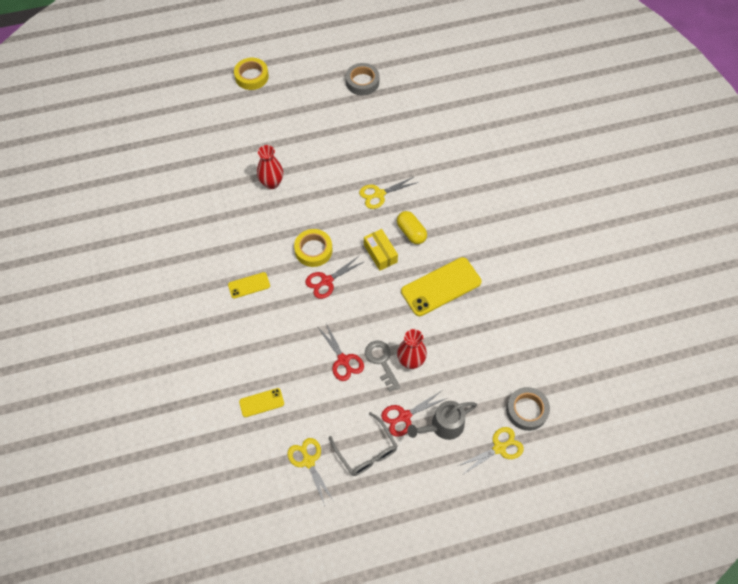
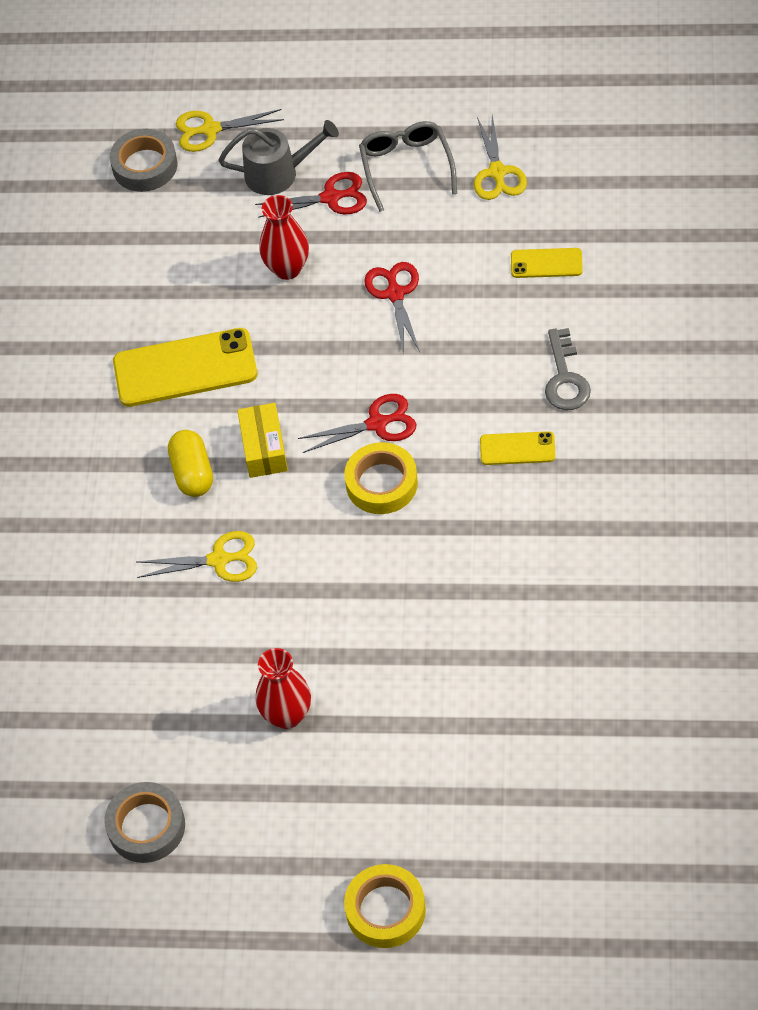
camera: 155 degrees left, 5 degrees down
red vase [257,145,283,189] -> red vase moved to [256,648,311,729]
grey key [365,341,401,392] -> grey key moved to [545,328,591,410]

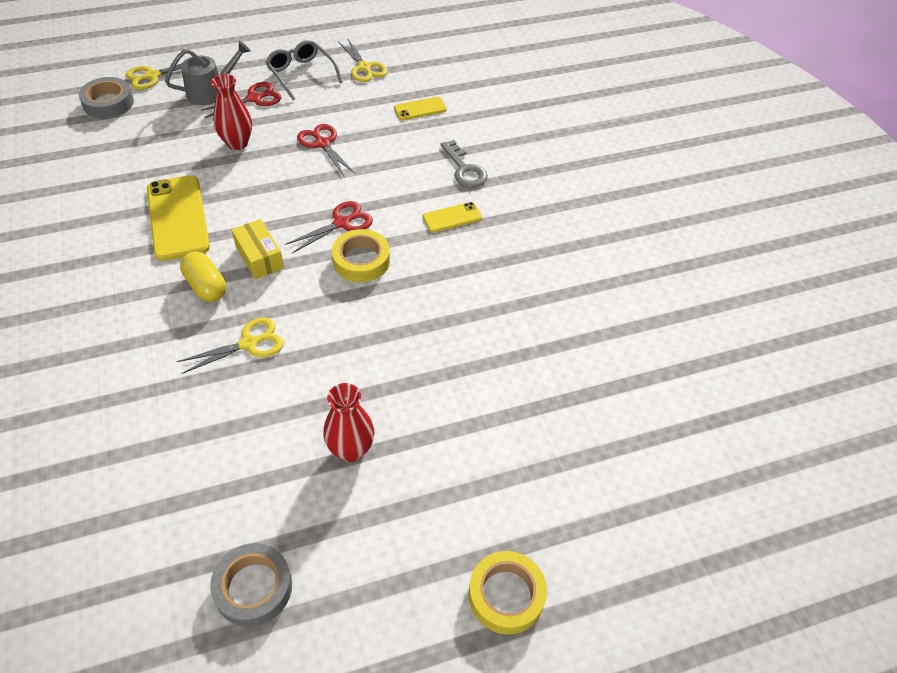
camera: 30 degrees left, 5 degrees down
yellow phone [113,328,258,407] -> yellow phone turned 75 degrees counterclockwise [147,175,210,261]

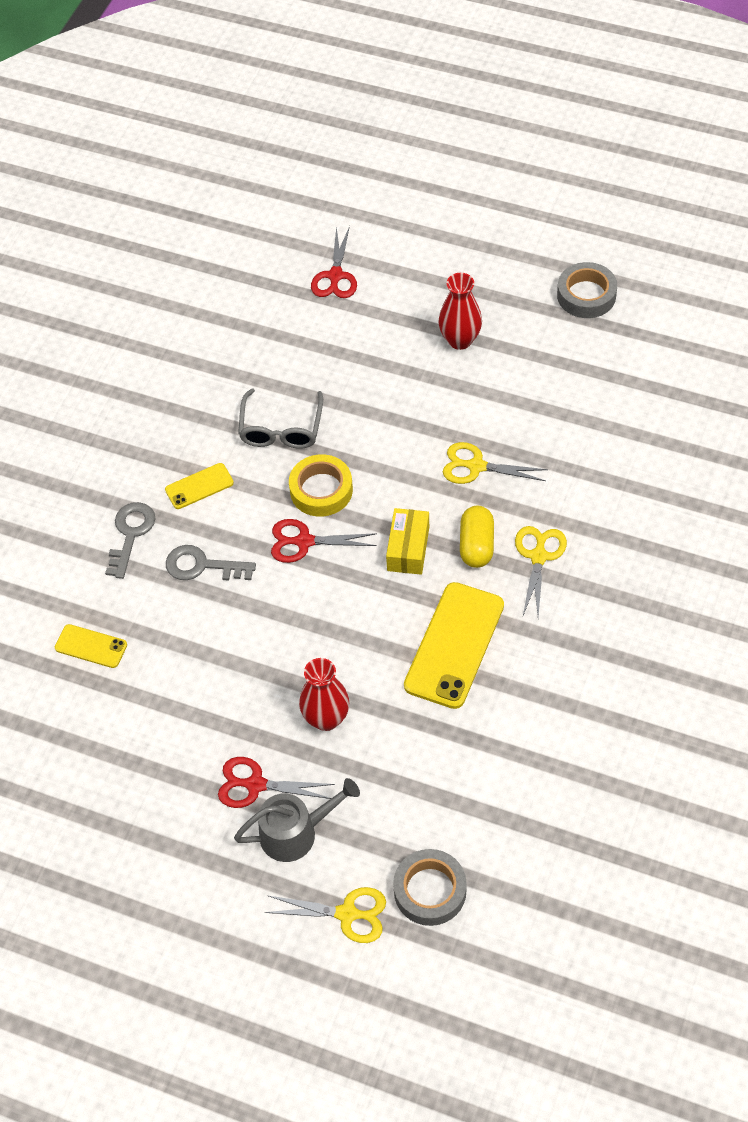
camera: 135 degrees left, 5 degrees up
grey watering can [165,41,251,105] -> grey watering can turned 150 degrees clockwise [234,778,360,862]
grey glasses [265,40,343,100] -> grey glasses moved to [238,388,323,449]
red scissors [297,124,356,177] -> red scissors moved to [311,226,357,298]
yellow scissors [338,38,388,82] -> yellow scissors moved to [515,526,567,616]
yellow phone [423,202,482,233] -> yellow phone turned 45 degrees counterclockwise [165,463,234,509]
yellow tape [469,551,547,634] -> none
none -> grey key [166,545,256,580]

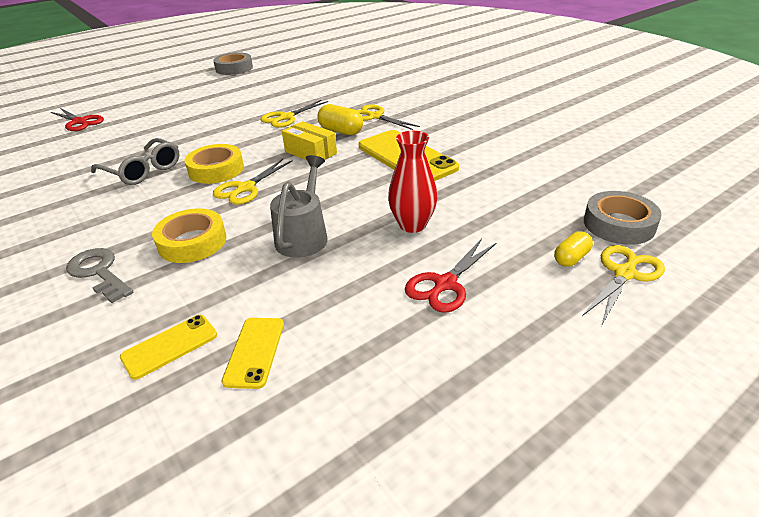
camera: 60 degrees left, 20 degrees down
yellow phone [165,463,234,509] -> yellow phone moved to [222,318,284,389]
grey key [166,545,256,580] -> yellow tape [152,208,226,263]
grey watering can [234,778,360,862] -> grey watering can moved to [270,155,328,258]
red scissors [271,519,377,563] -> yellow scissors [213,159,293,205]
red vase [438,273,482,350] -> none
none -> yellow capsule [554,231,593,267]

